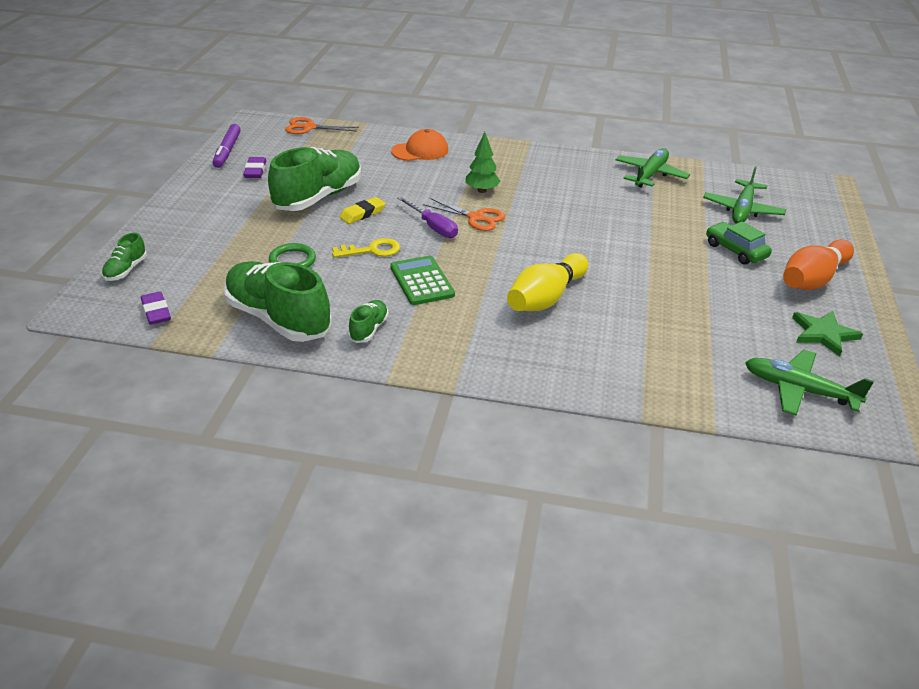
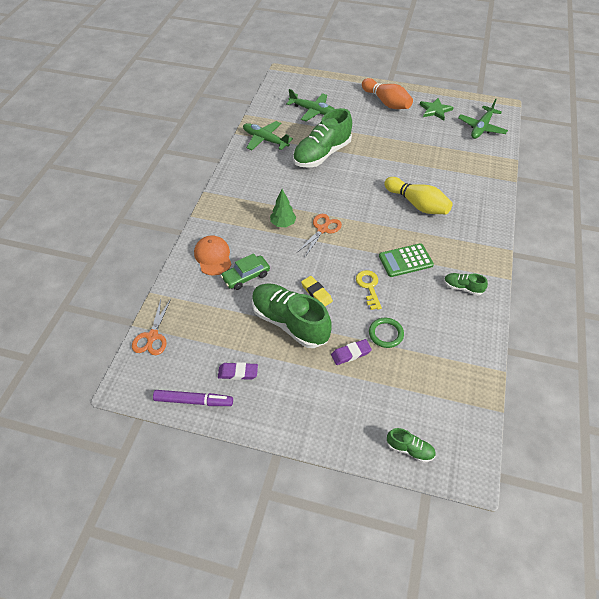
camera: 85 degrees left, 15 degrees up
purple eraser [141,291,171,325] -> purple eraser moved to [331,339,372,365]
green shoe [224,261,332,342] -> green shoe moved to [293,108,352,168]
purple screwdriver [397,196,458,238] -> none
green car [706,221,772,265] -> green car moved to [221,253,270,290]

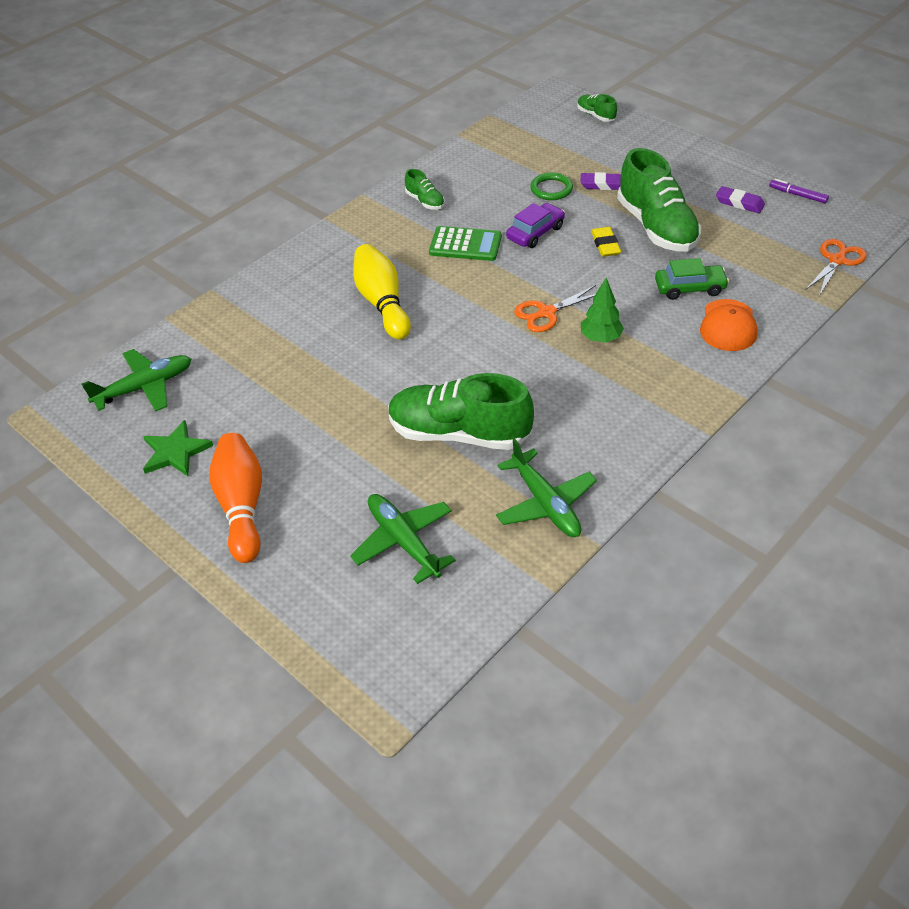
camera: 150 degrees left, 5 degrees down
purple marker [153,390,233,406] -> purple marker [769,179,829,203], size x0.66
green shoe [293,108,352,168] -> green shoe turned 150 degrees counterclockwise [388,373,534,450]
yellow key [356,270,382,310] -> purple car [506,203,565,248]

